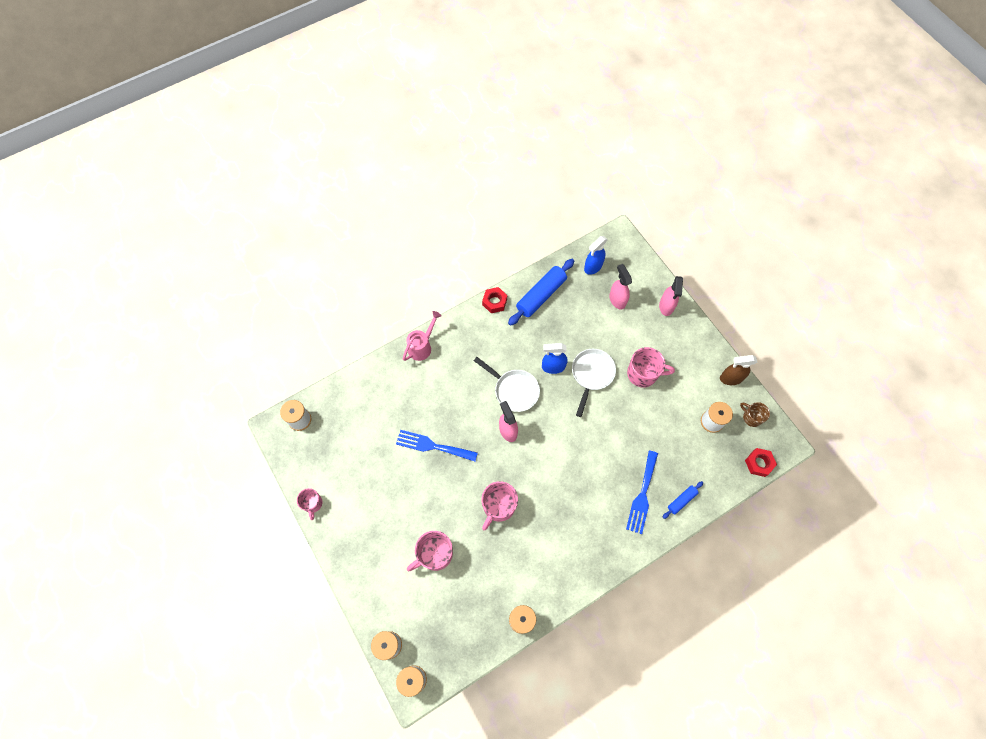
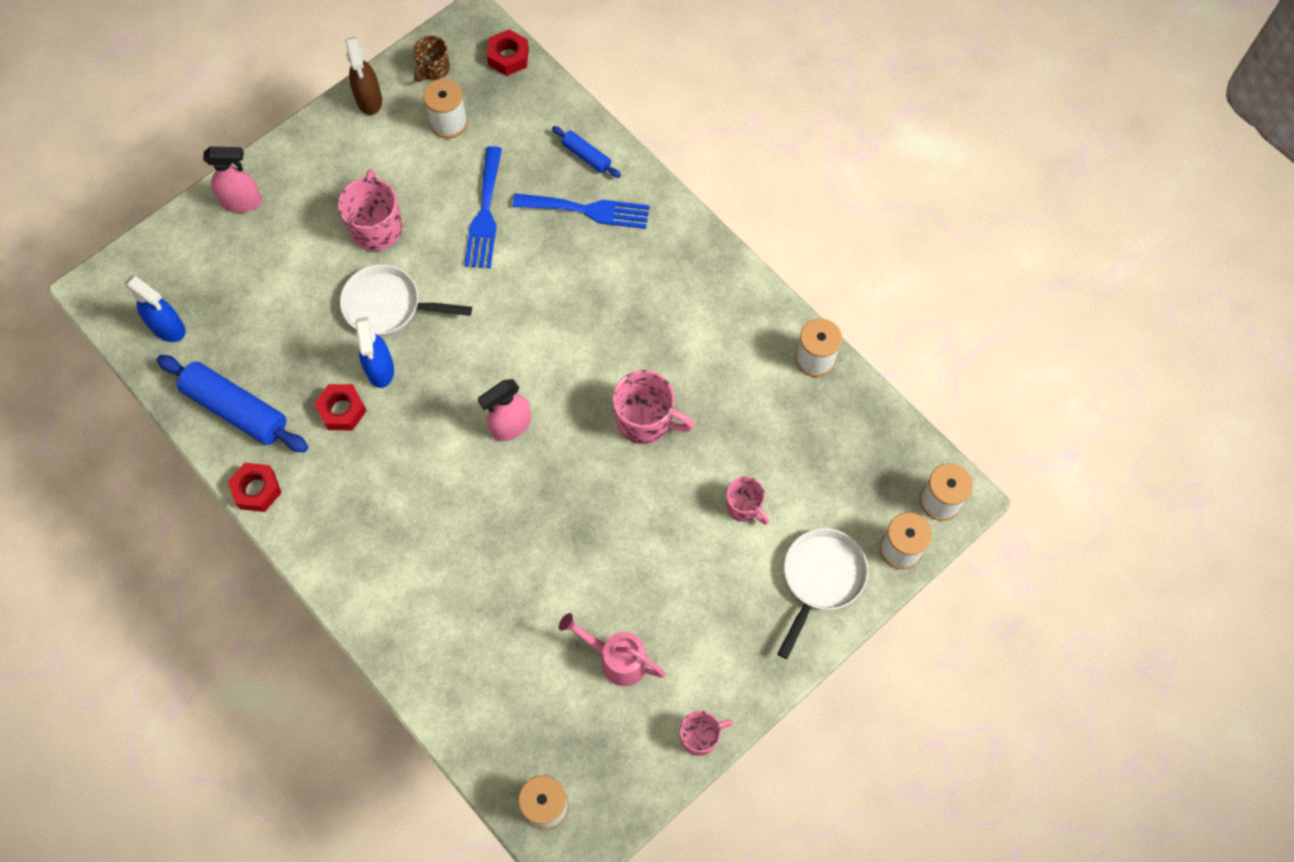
camera: 100 degrees left, 0 degrees up
blue fork [396,430,478,461] -> blue fork moved to [464,146,502,268]
pink watering can [403,311,442,361] -> pink watering can moved to [559,613,666,686]
pink mug [407,531,453,571] -> pink mug [726,476,769,525], size x0.62
white pan [474,357,540,412] -> white pan moved to [777,528,868,659]
pink spray bottle [609,264,632,310] -> none
none -> red nut [314,384,367,430]

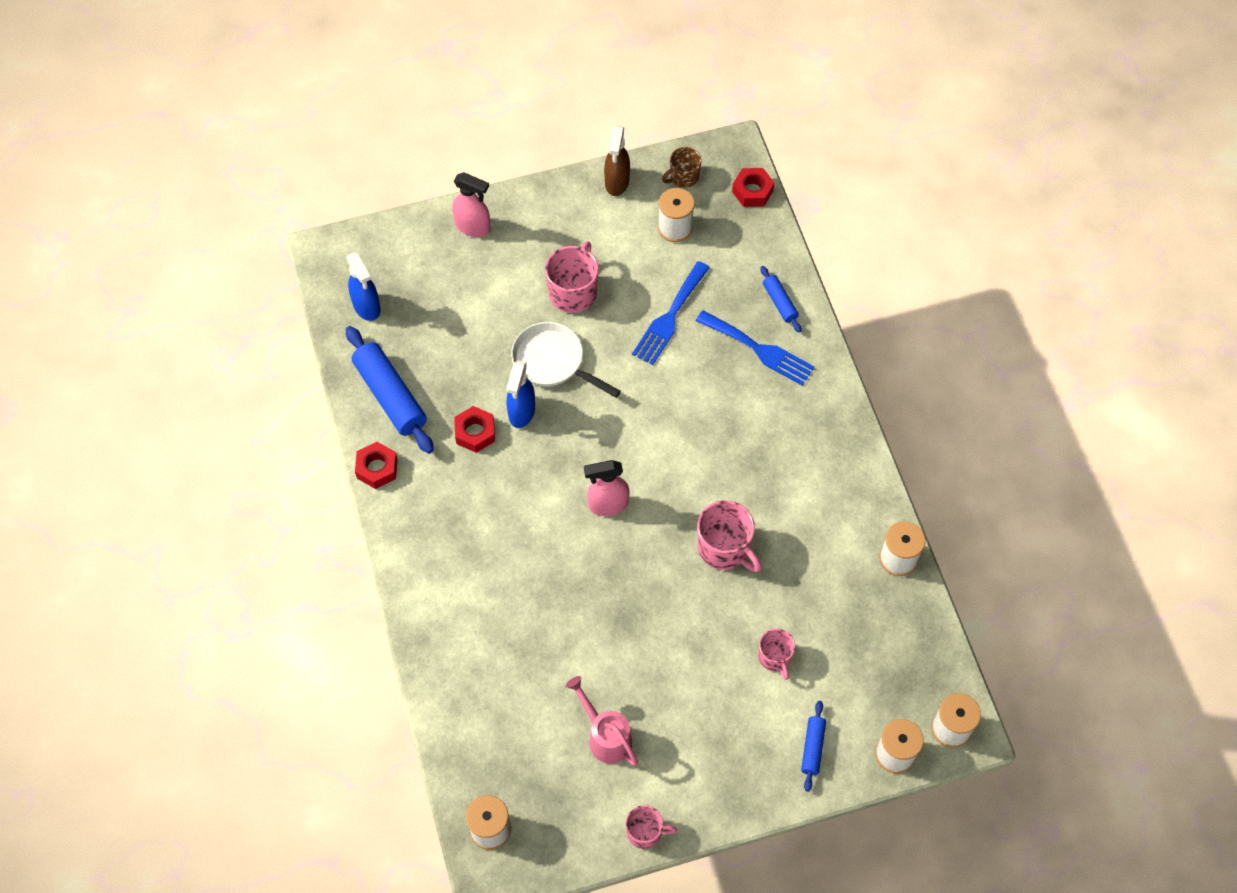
camera: 25 degrees right, 5 degrees down
white pan [777,528,868,659] -> blue rolling pin [801,701,826,792]

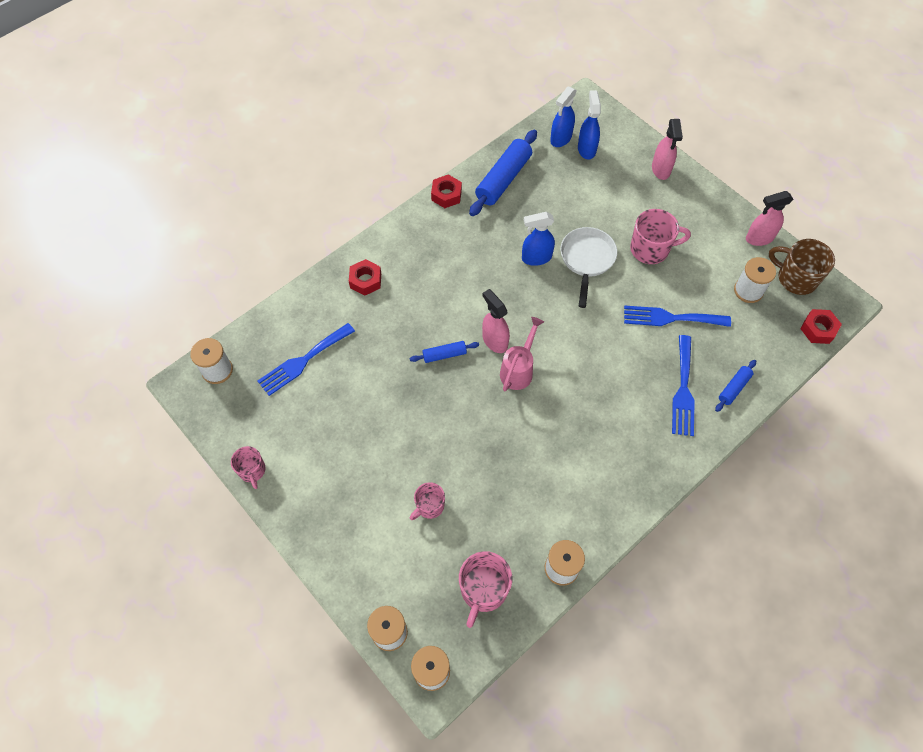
camera: 65 degrees right, 0 degrees up
red nut [454,406,495,453] -> red nut moved to [349,259,381,296]
pink watering can [566,676,638,766] -> pink watering can moved to [500,317,544,391]
brown spray bottle [604,126,630,196] -> pink spray bottle [746,191,794,246]
brown mug [662,147,701,187] -> brown mug [769,239,835,295], size x1.62
pink mug [697,500,762,572] -> pink mug moved to [459,551,512,628]
blue rolling pin [801,701,826,792] -> blue rolling pin moved to [410,341,479,363]
none -> blue fork [258,323,355,396]
none -> blue spray bottle [578,90,601,160]

